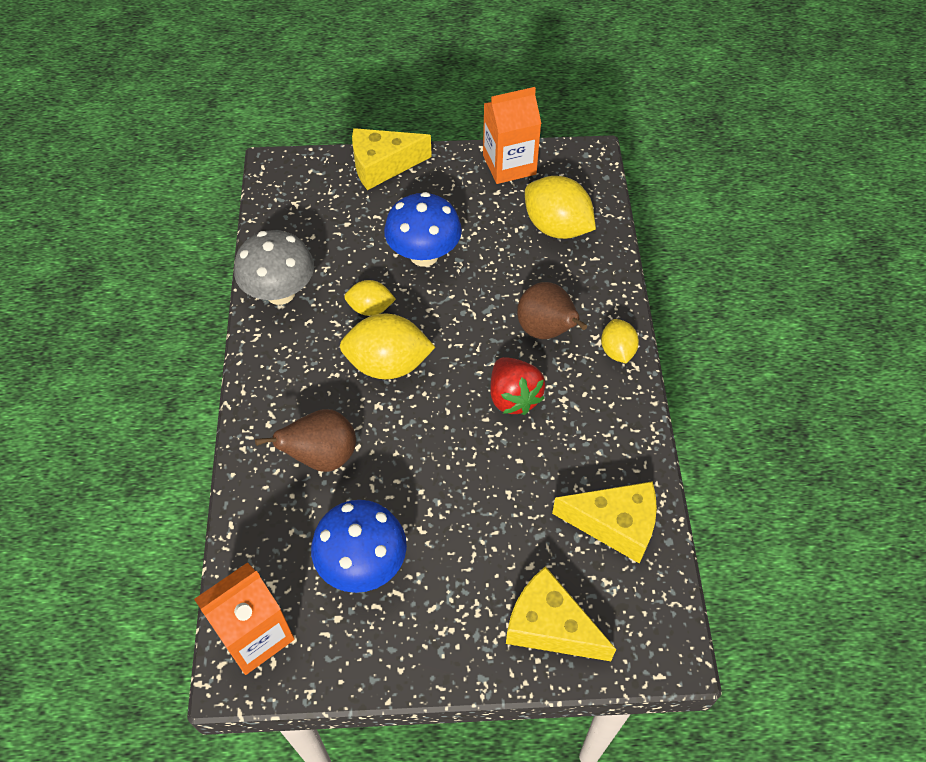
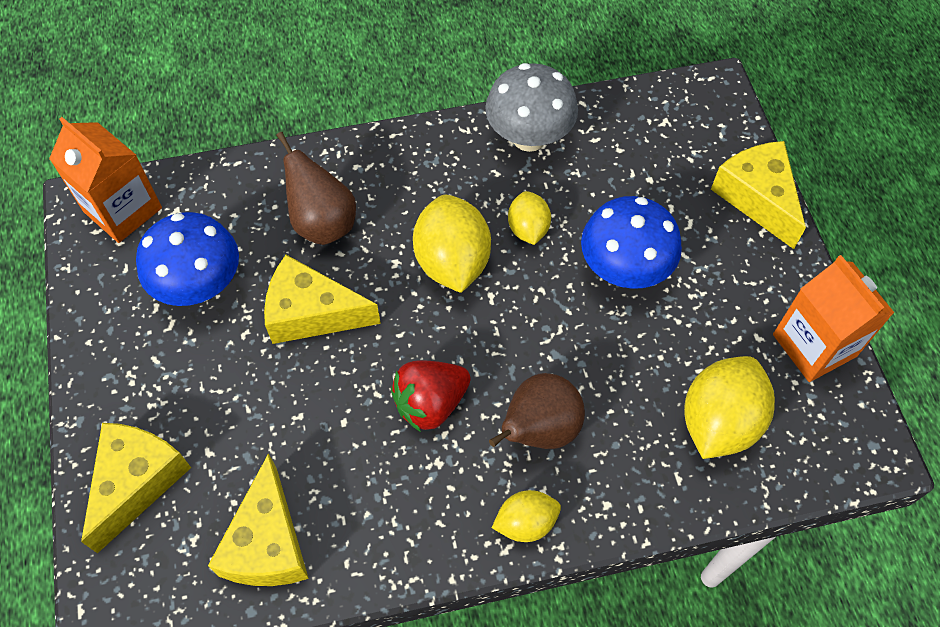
camera: 80 degrees right, 5 degrees up
none -> yellow cheese [264,255,381,344]

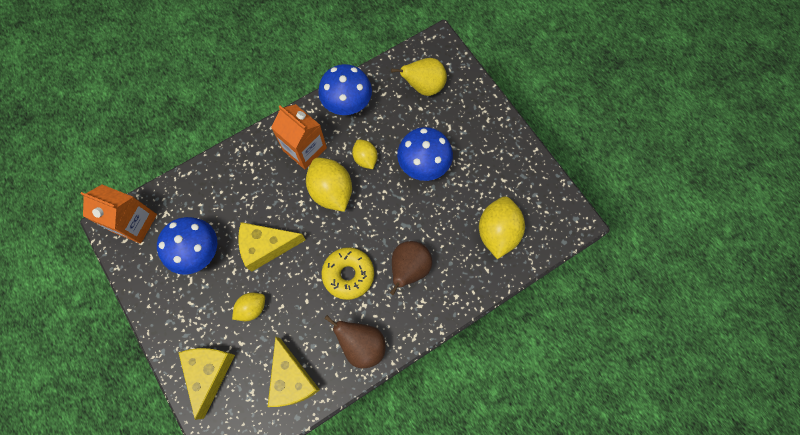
camera: 20 degrees left, 10 degrees up
brown pear [276,132,356,245] -> brown pear moved to [324,315,386,368]
red strawberry [391,360,471,432] -> yellow donut [322,247,374,300]
grey mushroom [485,63,578,152] -> blue mushroom [318,64,372,115]
yellow lemon [492,490,561,542] -> yellow lemon moved to [232,293,265,321]
yellow cheese [711,141,806,249] -> none
orange carton [773,255,895,382] -> orange carton moved to [271,104,327,169]
none -> yellow pear [391,58,447,96]

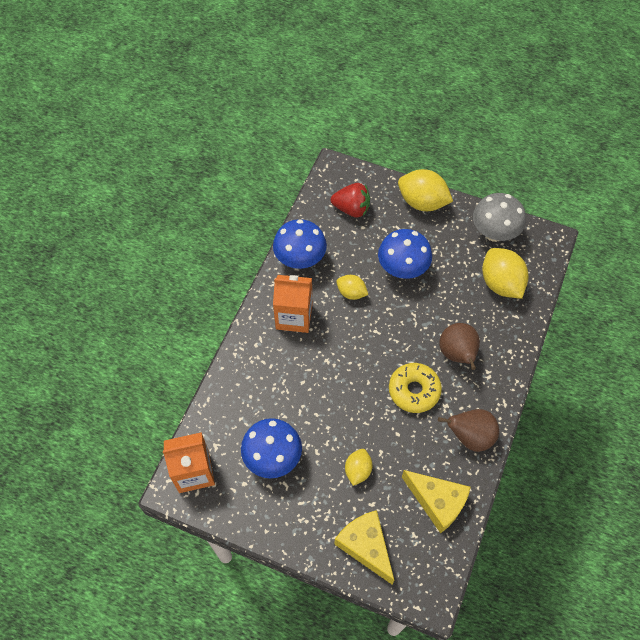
camera: 35 degrees left, 10 degrees down
yellow cheese [238,222,306,272] -> none
yellow lemon [306,158,352,212] -> yellow lemon moved to [398,169,453,211]
yellow pear [391,58,447,96] -> red strawberry [331,183,370,218]
none -> grey mushroom [473,193,526,242]

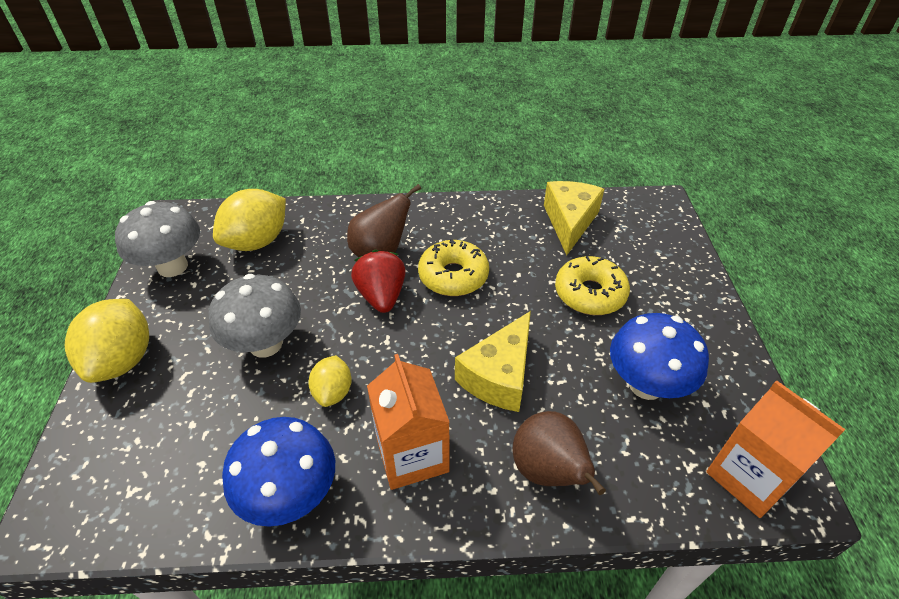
camera: 115 degrees left, 15 degrees down
red strawberry [331,183,370,218] -> red strawberry moved to [351,250,406,313]
yellow cheese [334,510,394,584] -> yellow cheese moved to [455,311,531,412]
yellow lemon [345,449,372,486] -> yellow donut [555,256,630,315]
blue mushroom [378,229,432,279] -> grey mushroom [208,274,301,358]
brown pear [438,409,499,452] -> brown pear moved to [512,411,606,495]

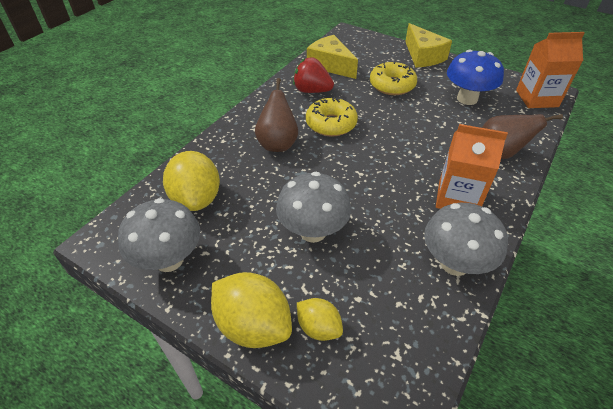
camera: 55 degrees left, 0 degrees up
blue mushroom [222,417,335,527] -> grey mushroom [424,203,508,276]
yellow lemon [308,355,352,407] -> yellow lemon moved to [297,298,343,341]
red strawberry [351,250,406,313] -> red strawberry moved to [293,57,334,93]
yellow cheese [455,311,531,412] -> yellow cheese moved to [405,23,452,68]

